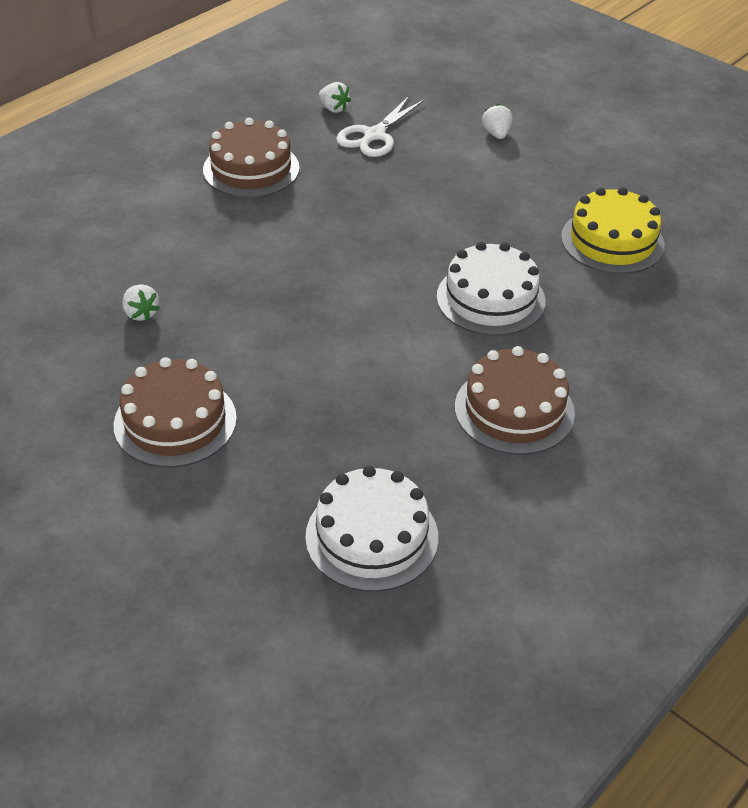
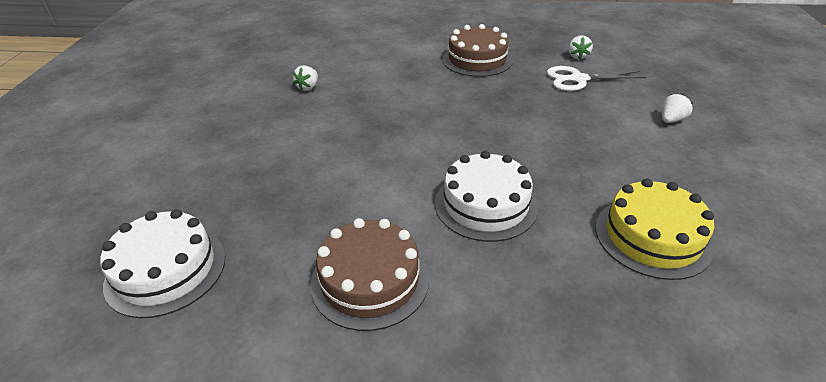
camera: 55 degrees right, 5 degrees down
brown cake [113,357,237,468] -> none

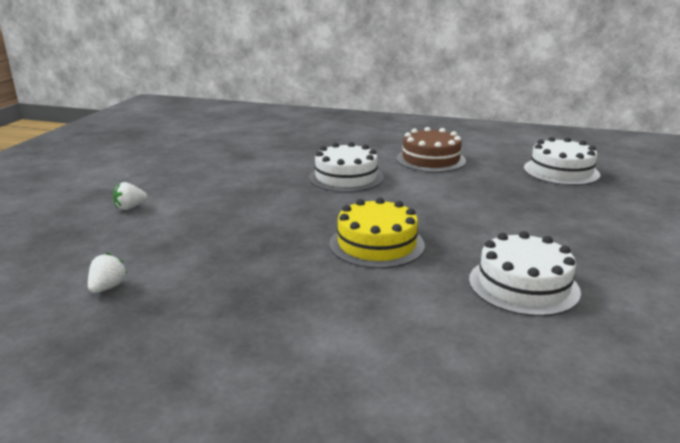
camera: 170 degrees left, 15 degrees down
white strawberry [293,65,318,91] -> white cake [469,231,581,316]
brown cake [443,24,513,77] -> none
white scissors [547,66,646,91] -> none
yellow cake [595,179,715,280] -> yellow cake moved to [330,197,425,269]

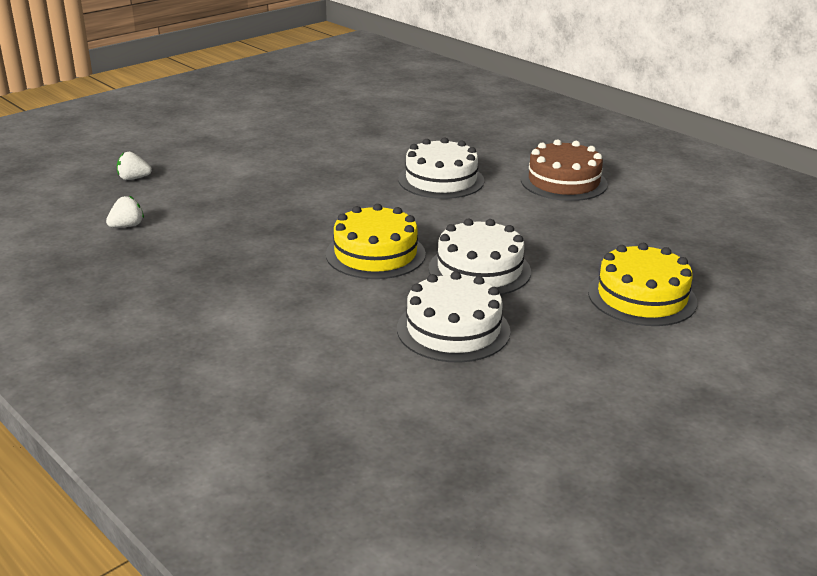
camera: 30 degrees right, 5 degrees up
white strawberry [113,182,147,210] -> white strawberry moved to [117,152,152,180]
white cake [524,137,600,185] -> white cake moved to [429,219,531,295]
none -> yellow cake [588,243,697,326]

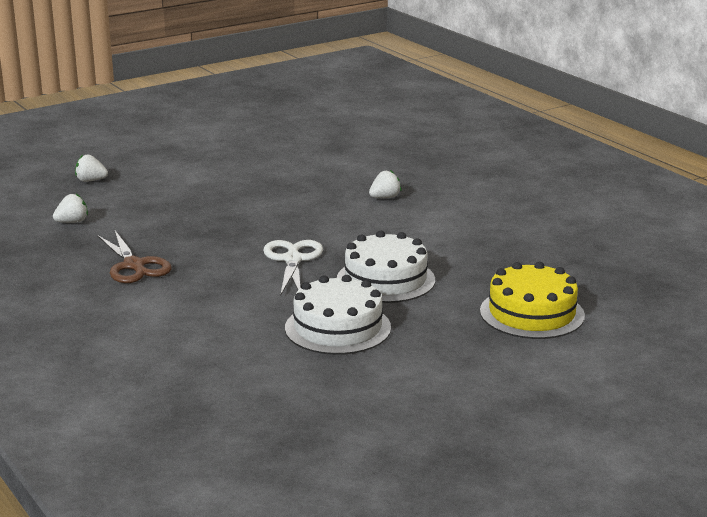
camera: 10 degrees right, 5 degrees down
yellow cake [326,204,426,279] -> white scissors [263,240,323,294]
white cake [398,137,484,199] -> white strawberry [369,170,401,198]
brown cake [521,139,608,201] -> none
none -> brown scissors [97,229,171,283]

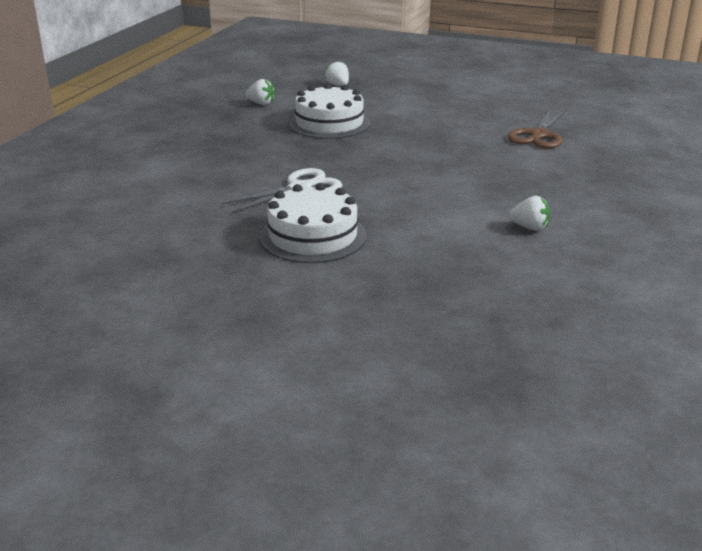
camera: 55 degrees right, 5 degrees up
brown scissors [97,229,171,283] -> brown scissors moved to [508,110,566,149]
white cake [285,275,391,355] -> white cake moved to [289,83,370,139]
white strawberry [369,170,401,198] -> white strawberry moved to [508,196,550,231]
yellow cake [480,262,585,339] -> none

